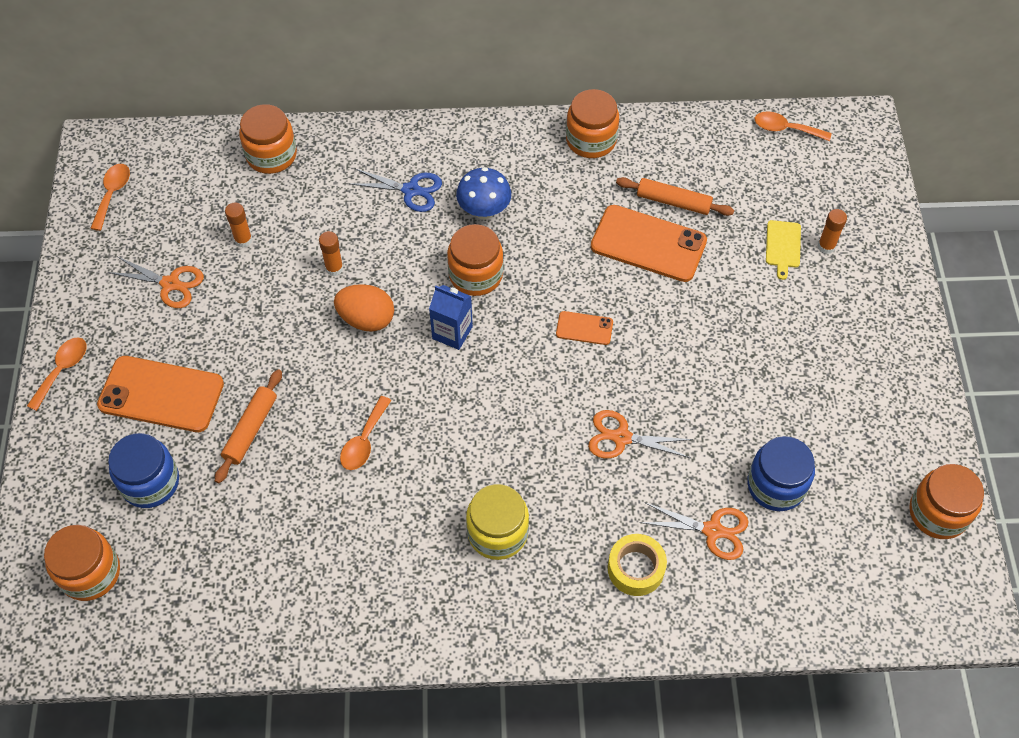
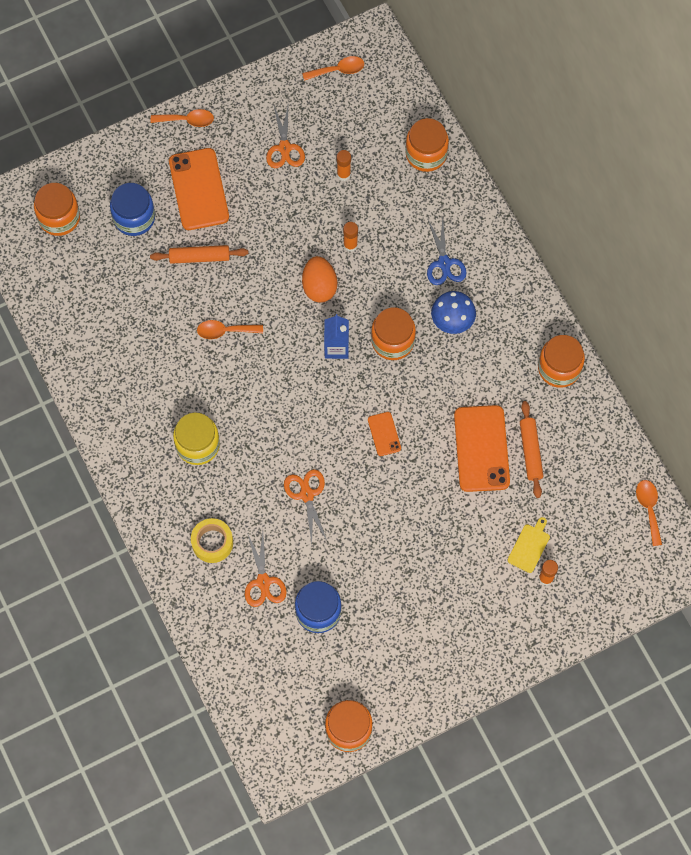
camera: 65 degrees right, 10 degrees up
yellow cutting board [766,220,801,280] -> yellow cutting board turned 135 degrees clockwise [508,517,550,573]

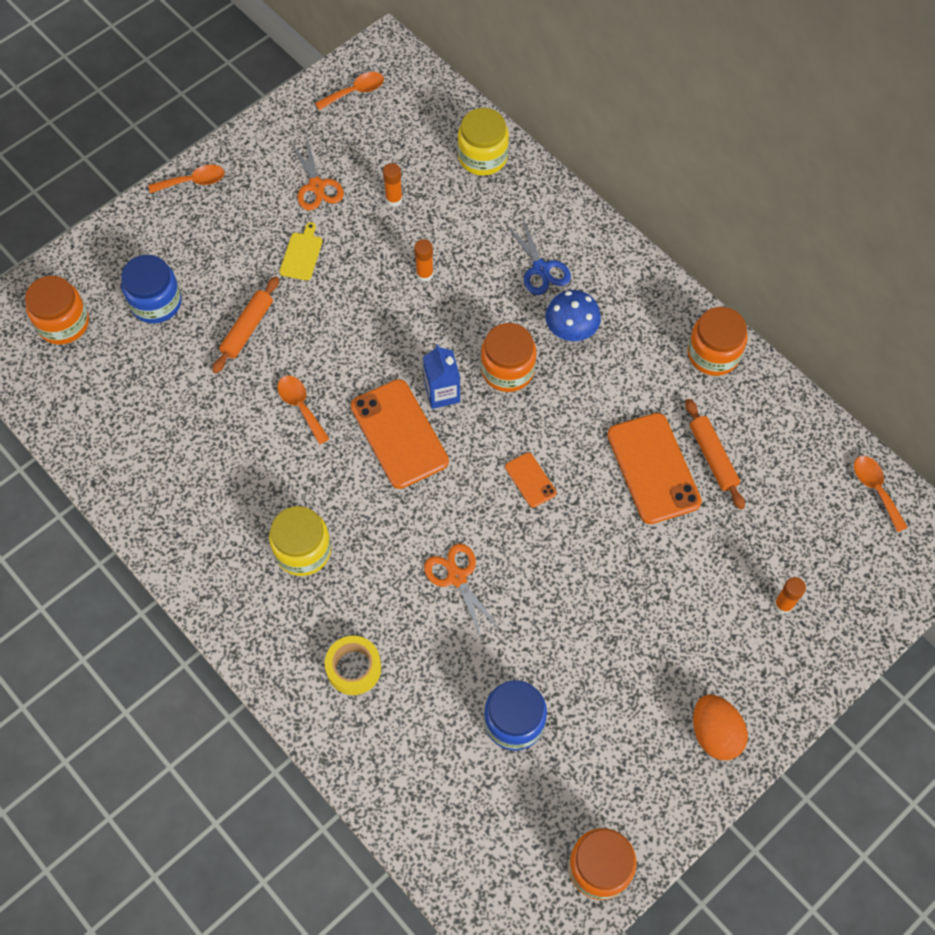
camera: 15 degrees left, 5 degrees down
orange rolling pin [150,245,249,264] -> orange rolling pin turned 45 degrees counterclockwise [212,276,279,374]
orange phone [169,148,229,230] -> orange phone moved to [351,379,449,489]
orange spoon [197,320,263,339] -> orange spoon turned 75 degrees clockwise [277,376,330,444]
orange scissors [245,533,287,607] -> none
orange egg [302,256,337,303] -> orange egg moved to [693,694,748,760]
orange jar [405,118,449,172] -> yellow jar [458,108,509,176]
yellow cutting board [508,517,550,573] -> yellow cutting board moved to [280,222,323,280]

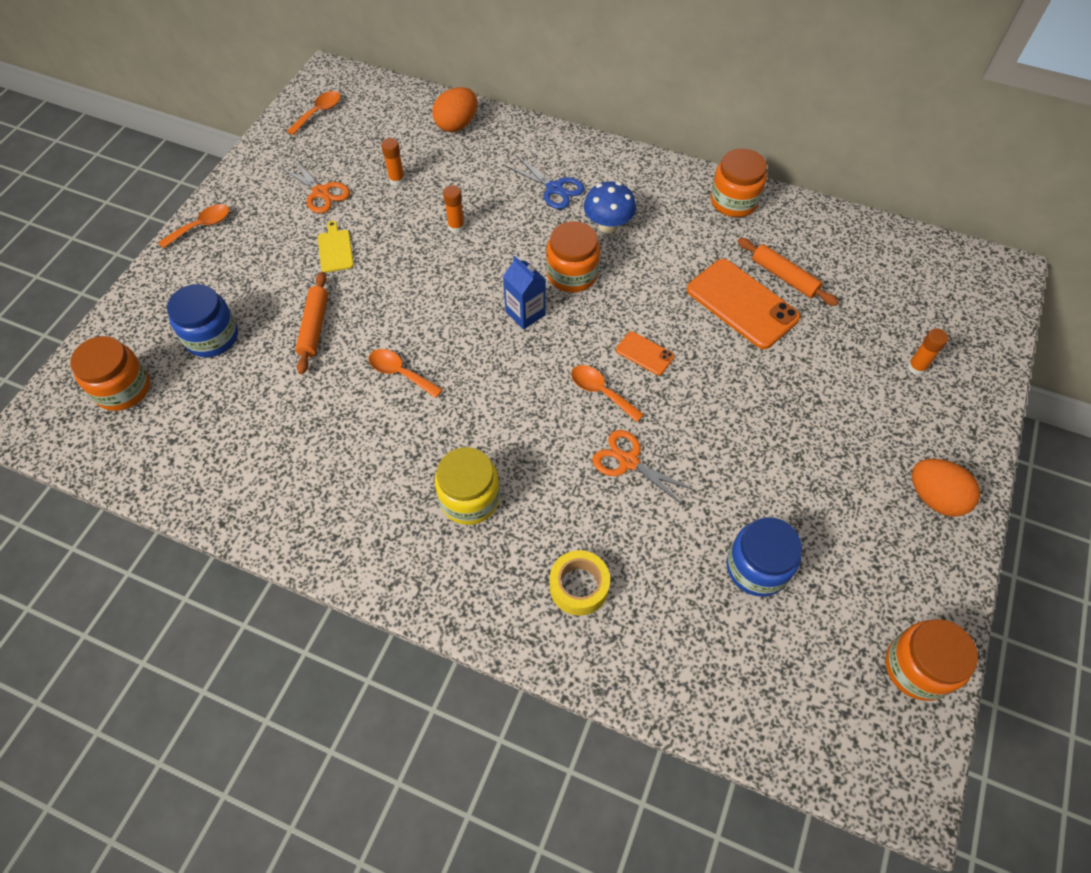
camera: 25 degrees left, 5 degrees down
orange phone [351,379,449,489] -> none
yellow jar [458,108,509,176] -> orange egg [432,87,477,132]
orange spoon [854,456,908,532] -> orange spoon moved to [571,365,644,422]

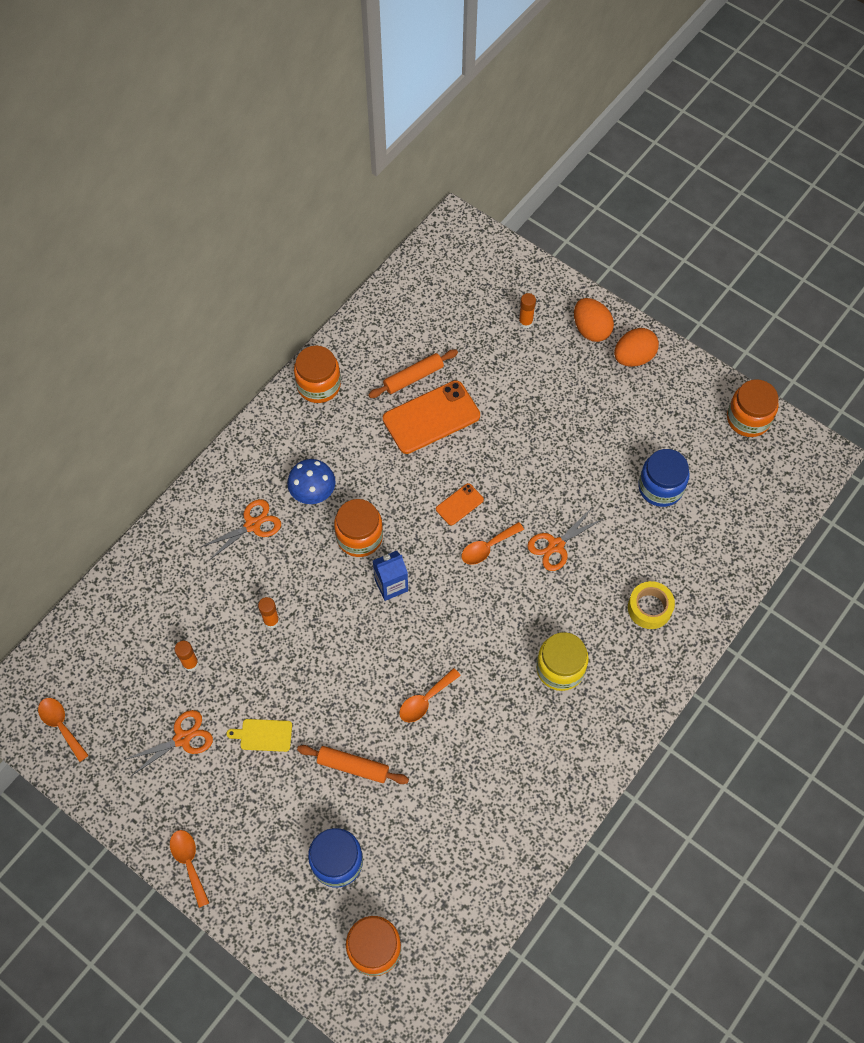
camera: 75 degrees left, 5 degrees up
orange egg [432,87,477,132] -> orange egg moved to [574,298,614,342]
blue scissors [506,156,585,209] -> orange scissors [201,499,281,560]

